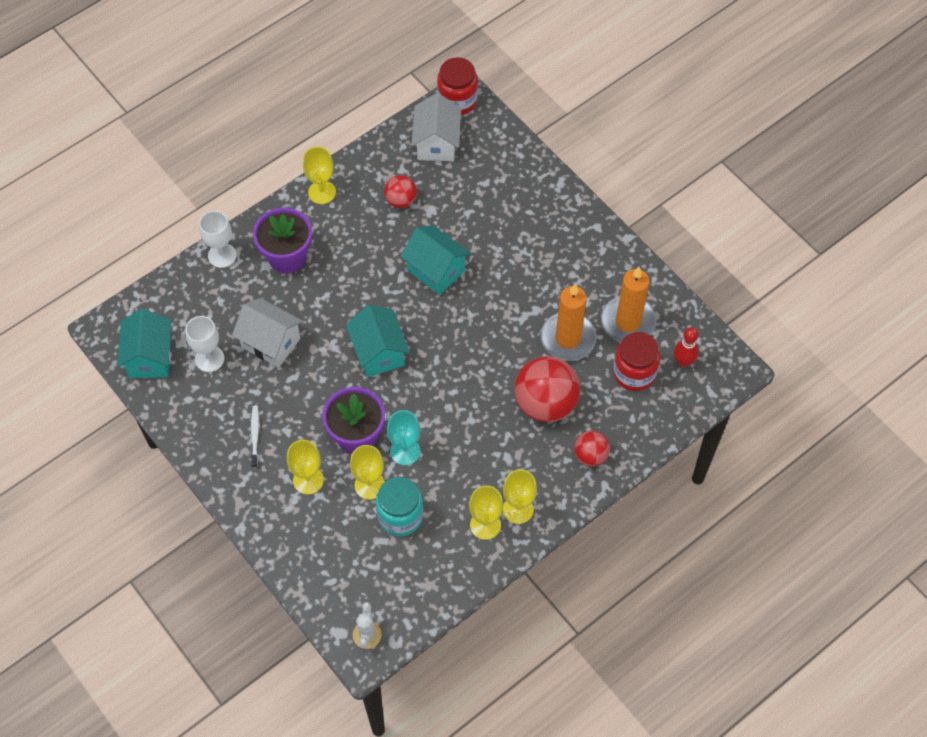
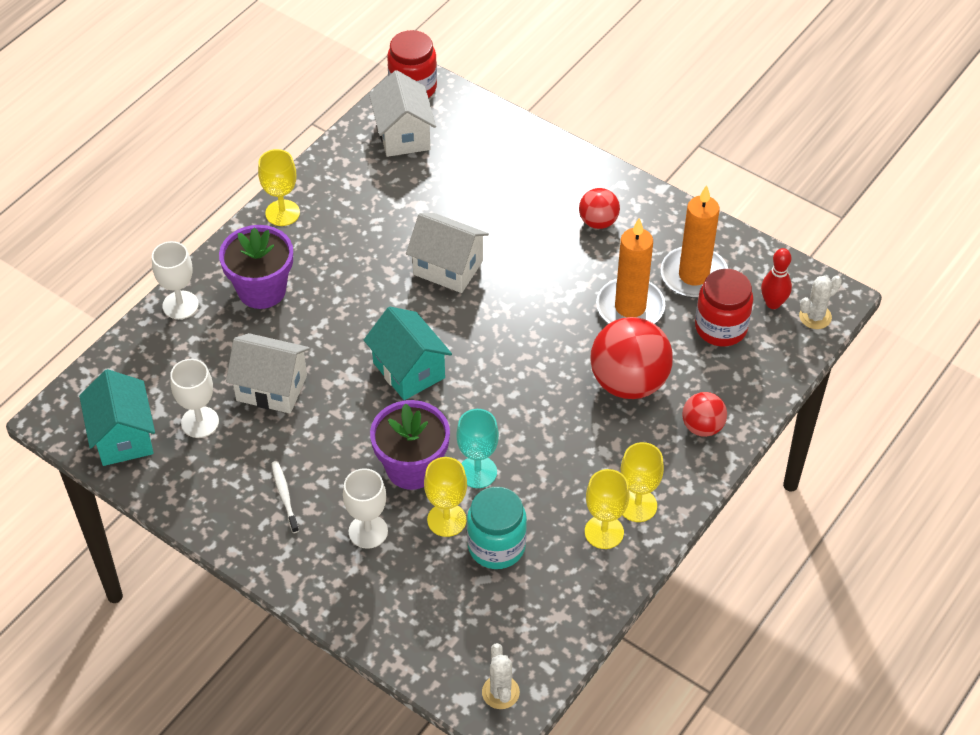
camera: 15 degrees left, 10 degrees down
yellow goblet [287,440,324,495] -> white goblet [343,468,388,549]
red ball [384,175,417,208] -> red ball moved to [579,188,620,229]
turquoise house [401,225,471,295] -> white house [406,213,489,293]
none -> white cactus [799,275,842,329]

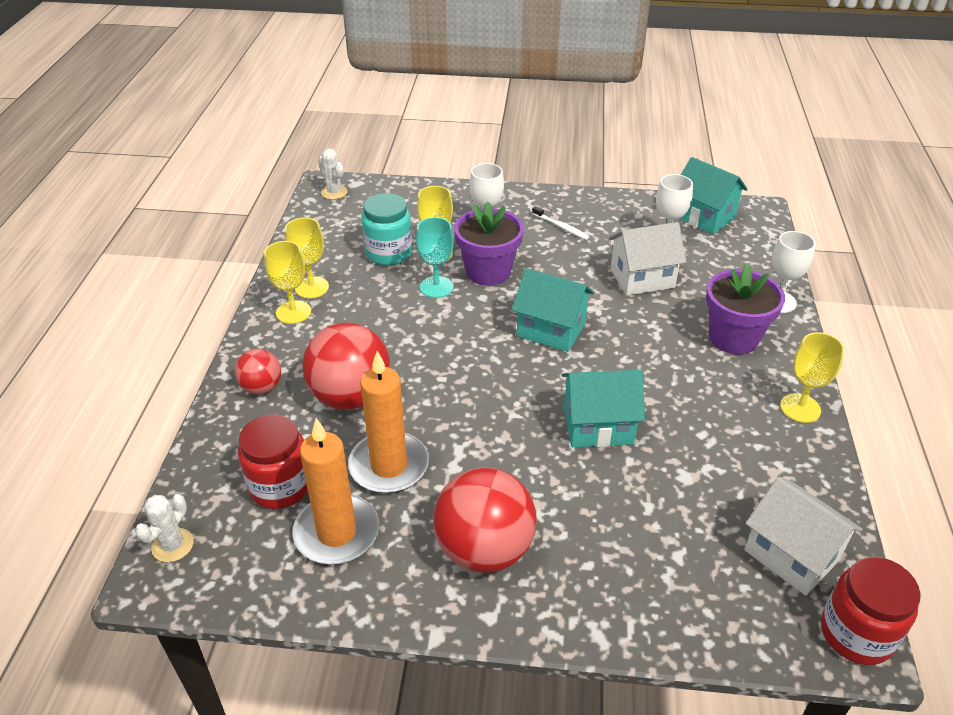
camera: 150 degrees right, 10 degrees down
white house [406,213,489,293] -> turquoise house [562,370,645,447]
red ball [579,188,620,229] -> red ball [433,467,537,573], size x1.86
red bowling pin [761,248,792,309] -> none

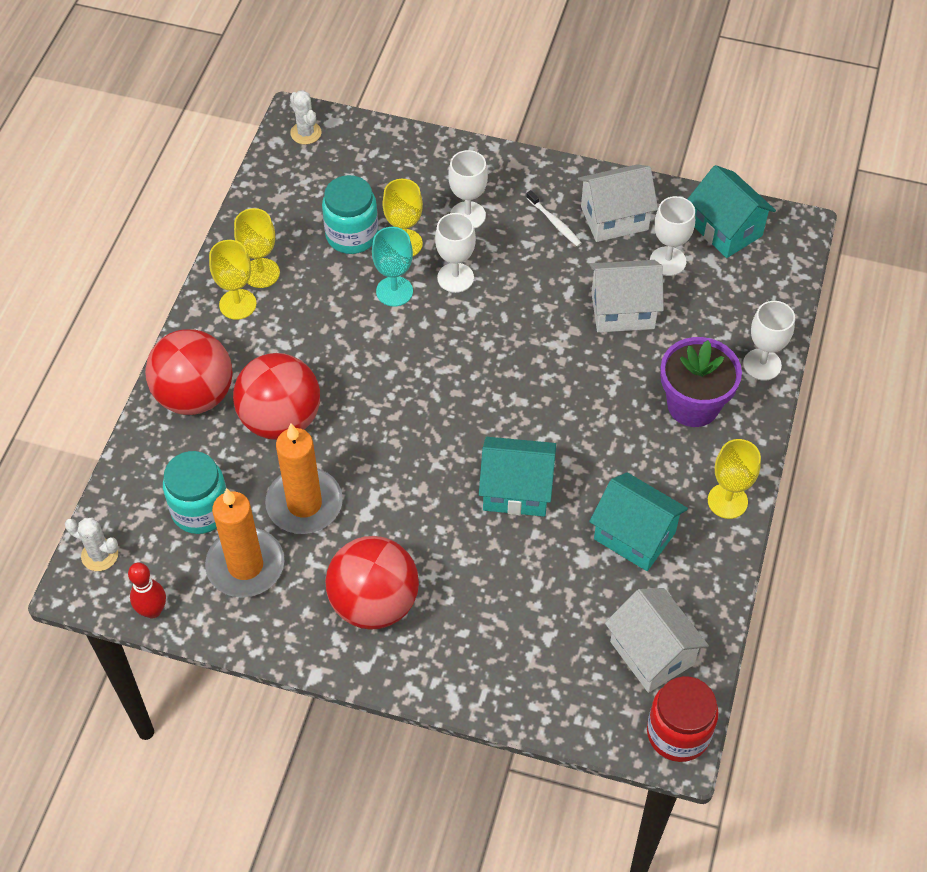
camera: 10 degrees right, 15 degrees up
white cactus [135,494,194,562] -> white cactus turned 75 degrees clockwise [65,518,118,571]
red ball [234,349,281,394] -> red ball [145,329,233,415], size x1.86
red jar [238,414,308,509] -> turquoise jar [163,451,227,534]
purple flower pot [454,201,524,286] -> white goblet [435,213,476,293]
turquoise house [512,268,594,352] -> turquoise house moved to [589,472,688,571]
none -> red bowling pin [128,563,166,619]
none -> white house [578,164,658,242]

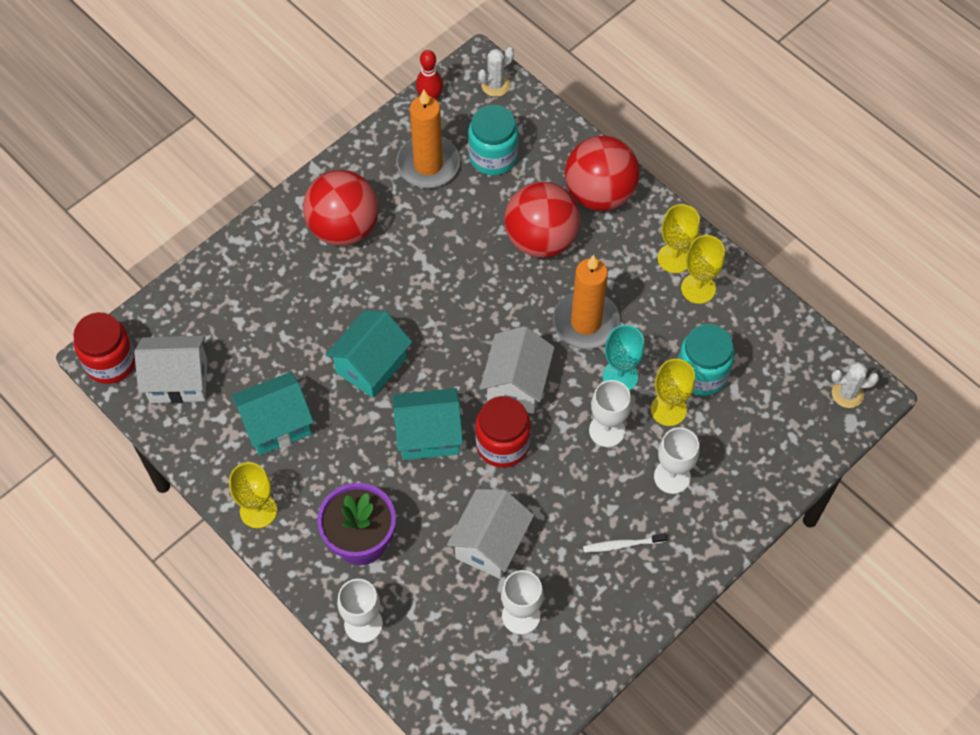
camera: 120 degrees right, 5 degrees up
orange candle [265,423,343,534] -> orange candle moved to [553,255,620,349]
white house [578,164,658,242] -> white house moved to [480,326,555,414]
turquoise house [687,165,776,258] -> turquoise house moved to [393,388,463,460]
none -> red jar [475,396,531,468]

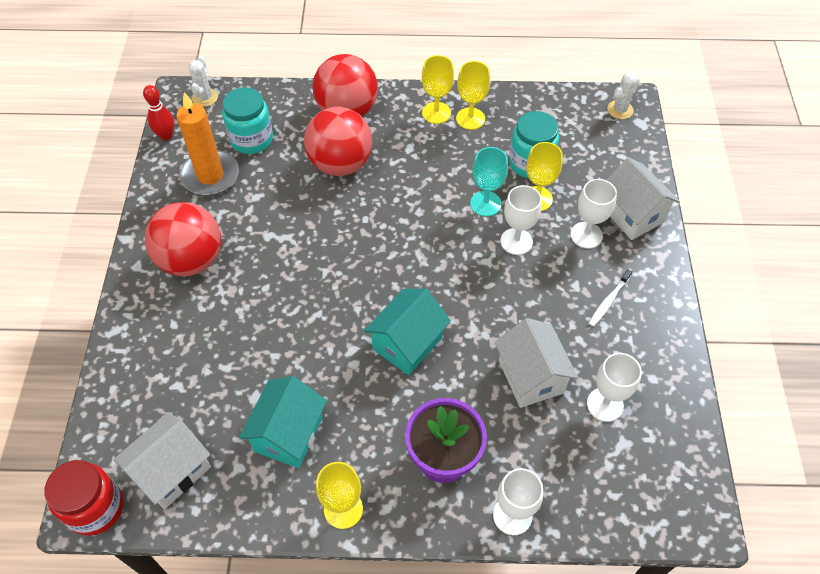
camera: 45 degrees left, 5 degrees down
turquoise house [325,310,412,398] -> none
red jar [475,396,531,468] -> none
white house [480,326,555,414] -> white house moved to [607,157,680,240]
orange candle [553,255,620,349] -> none

